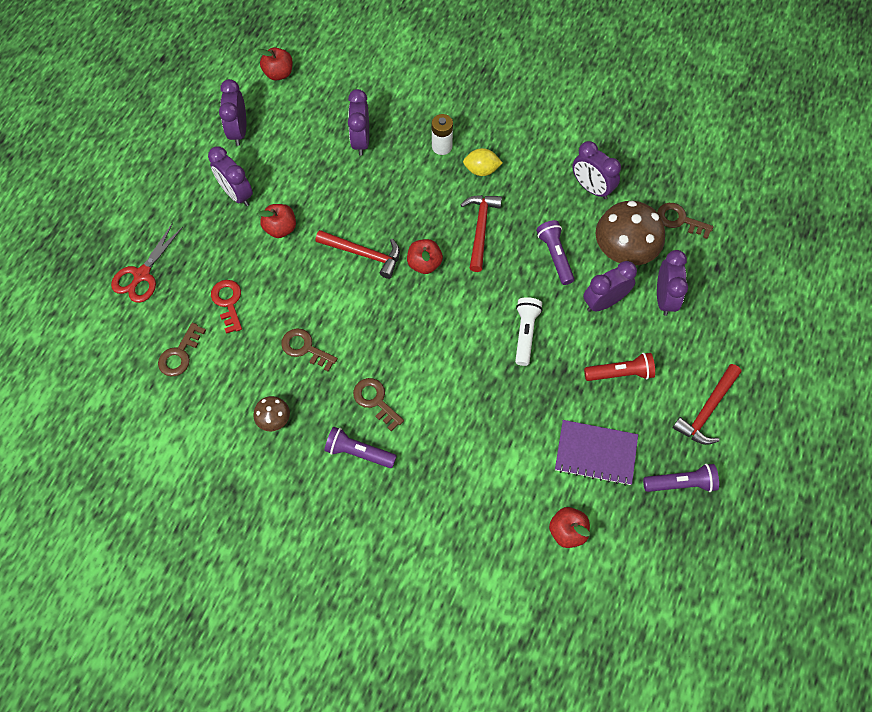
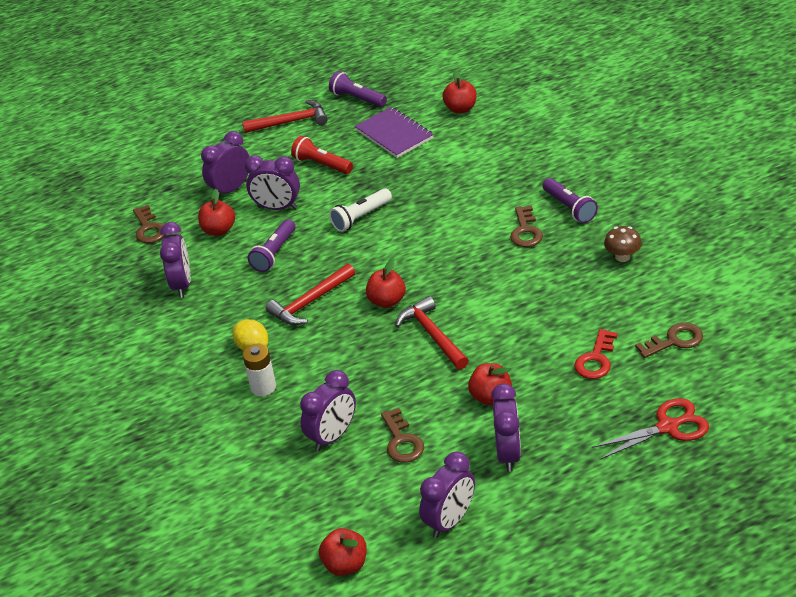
camera: 135 degrees left, 25 degrees down
brown key [281,328,338,372] -> brown key moved to [381,408,424,463]
brown mushroom [596,201,665,265] -> red apple [198,189,235,236]

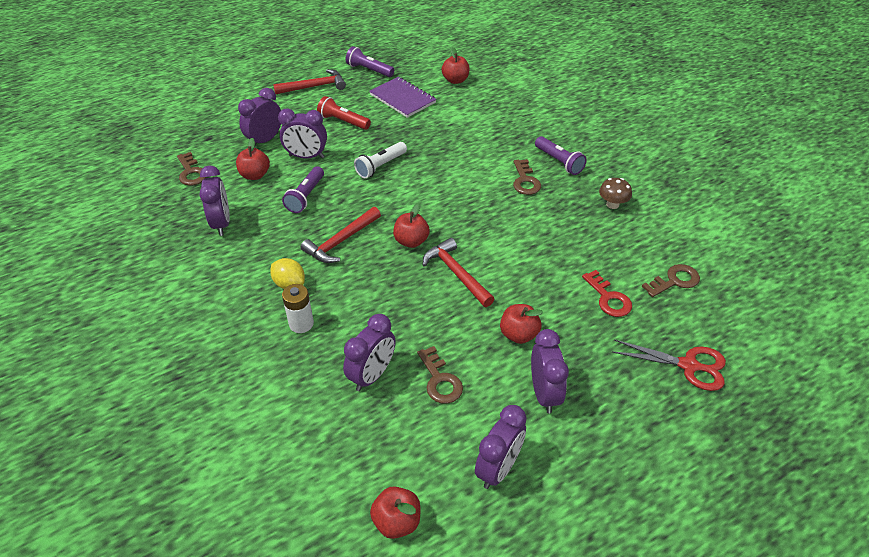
camera: 10 degrees left, 5 degrees up
red key [574,329,618,379] -> red key turned 45 degrees counterclockwise [582,270,632,317]
red scissors [592,398,709,460] -> red scissors turned 45 degrees clockwise [612,340,726,391]

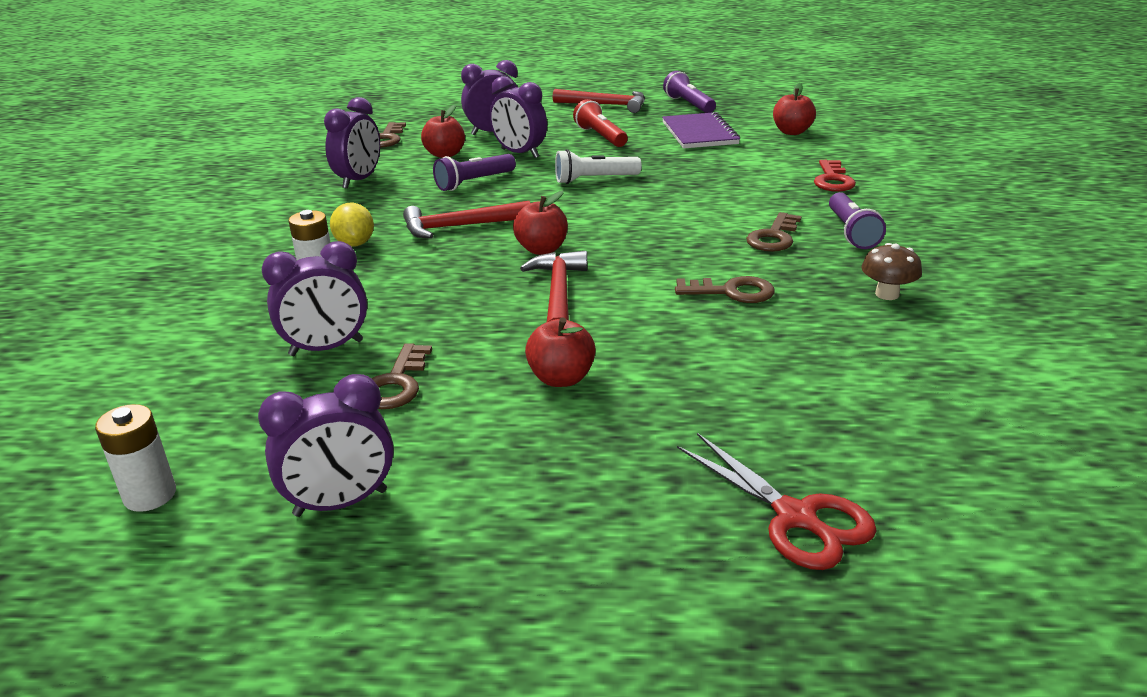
camera: 35 degrees right, 15 degrees down
red apple [370,486,420,539] -> white battery [95,404,176,512]
purple clock [531,329,569,413] -> none
red key [582,270,632,317] -> red key moved to [814,160,856,192]
brown key [642,264,700,297] -> brown key moved to [675,276,775,303]

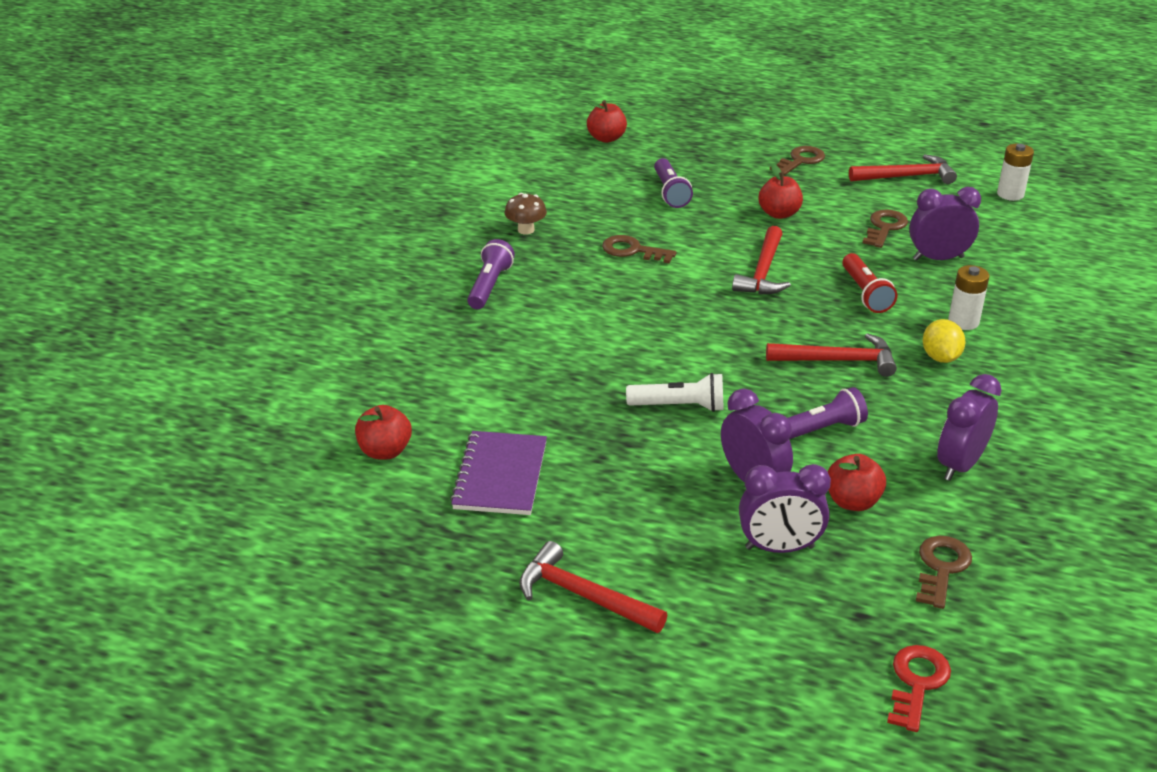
camera: 165 degrees left, 5 degrees up
purple clock [258,374,394,517] -> red hammer [849,154,957,184]
red apple [513,191,568,255] -> red apple moved to [587,100,627,143]
red flashlight [573,99,628,147] -> red flashlight moved to [842,253,897,313]
purple flashlight [663,71,716,113] -> purple flashlight moved to [654,158,693,208]
red scissors [677,433,877,570] -> none
brown key [746,212,802,252] -> brown key moved to [770,146,825,175]
red key [814,160,856,192] -> red key moved to [887,645,951,732]

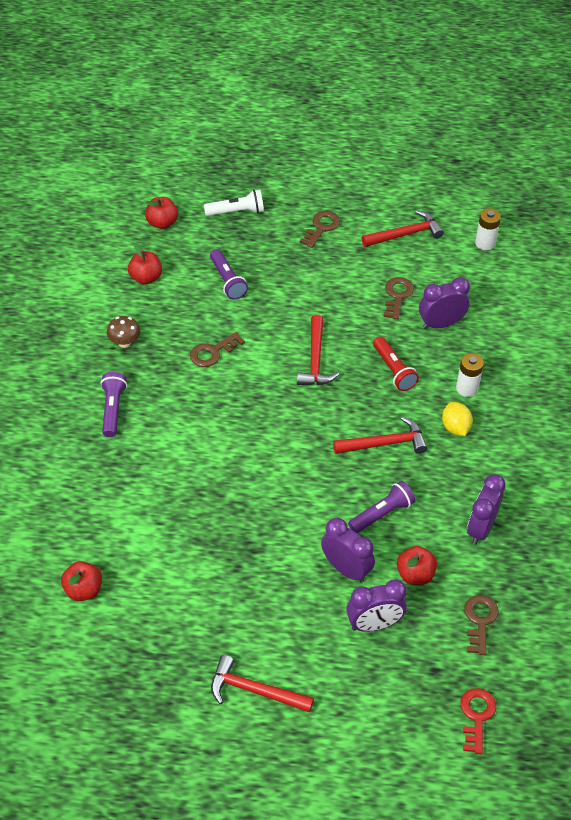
camera: 15 degrees left, 15 degrees up
purple notebook [450,431,547,515] -> none
brown key [602,235,676,263] -> brown key turned 45 degrees counterclockwise [190,332,245,367]
white flashlight [626,373,724,412] -> white flashlight moved to [204,190,264,216]
red apple [759,164,803,219] -> red apple moved to [128,243,162,285]

